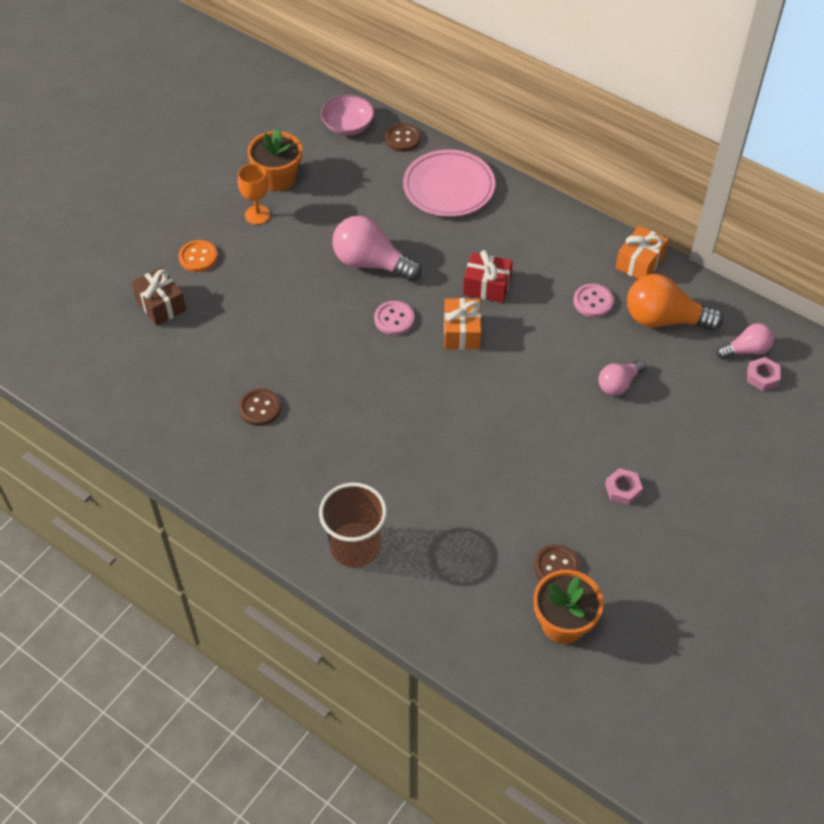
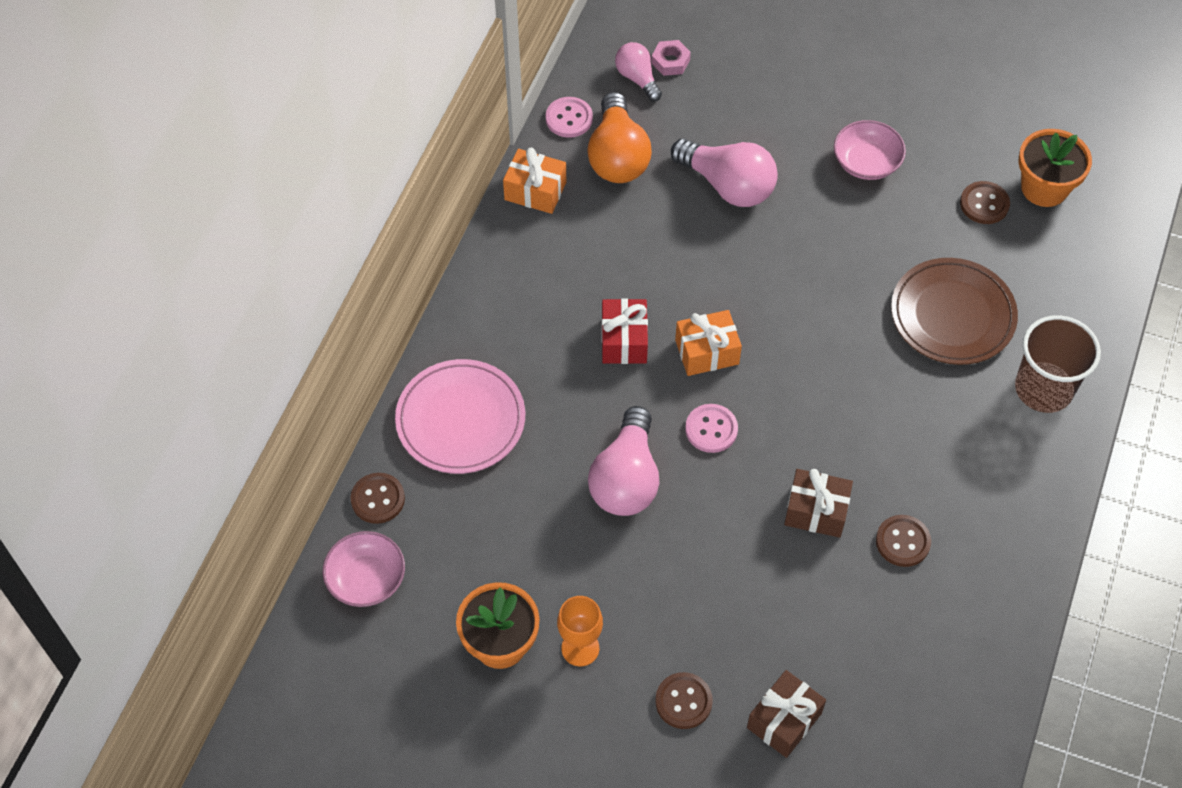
camera: 105 degrees left, 5 degrees up
orange button [178,240,218,272] -> brown button [655,672,713,729]
pink button [573,284,614,317] -> pink button moved to [546,97,593,138]
pink light bulb [598,360,646,396] -> pink light bulb [671,138,778,207], size x1.72
pink nut [605,468,643,505] -> pink bowl [834,120,906,180]
none -> brown gift [784,469,853,538]
none -> brown plate [891,258,1018,365]

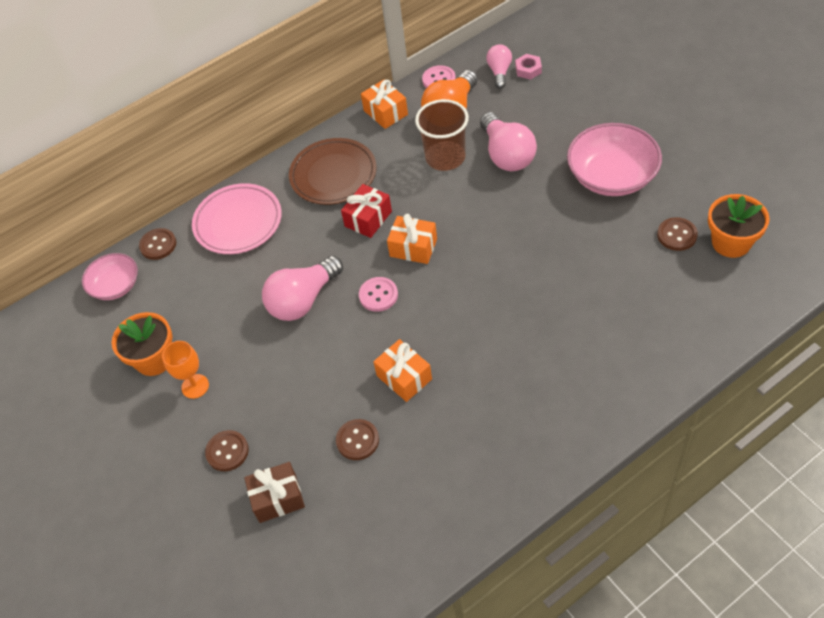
camera: 40 degrees right, 5 degrees down
brown gift [784,469,853,538] -> orange gift [373,339,432,402]
pink bowl [834,120,906,180] -> pink bowl [567,123,662,196], size x1.67
brown button [876,515,931,567] -> brown button moved to [336,419,379,460]
brown plate [891,258,1018,365] -> brown plate moved to [289,138,377,205]
brown cup [1015,315,1101,413] -> brown cup moved to [415,99,469,171]

